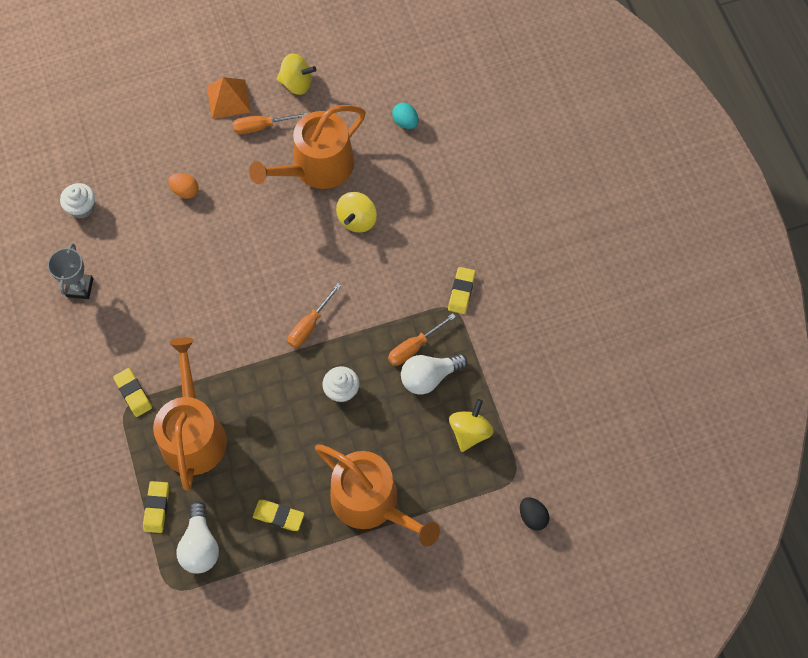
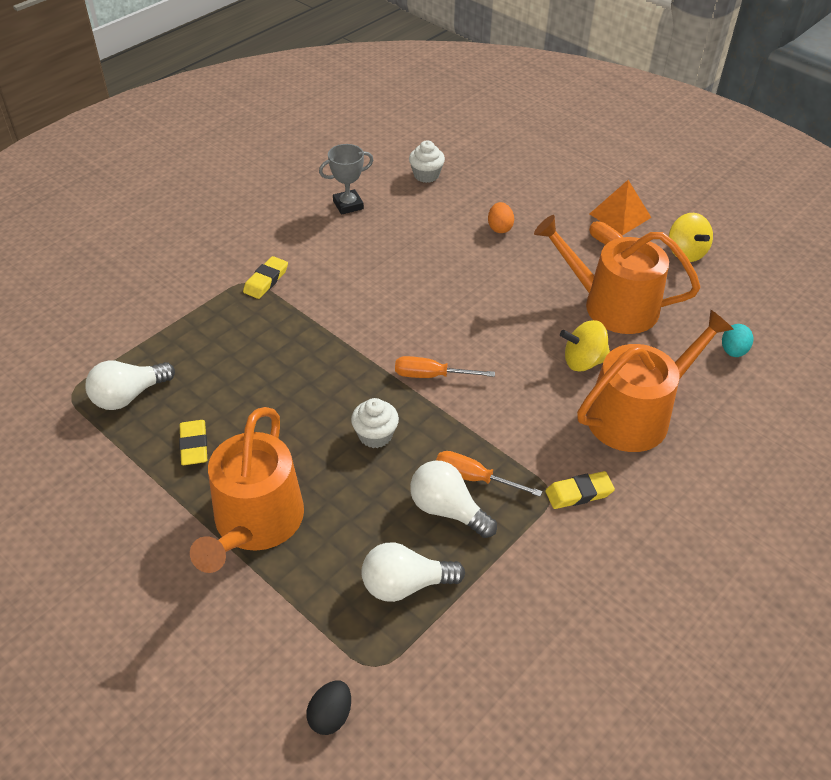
camera: 60 degrees right, 20 degrees down
yellow eraser [143,481,169,533] -> none
orange watering can [153,337,227,491] -> orange watering can moved to [577,310,734,452]
yellow spinning top [449,399,493,452] -> white light bulb [361,543,465,602]

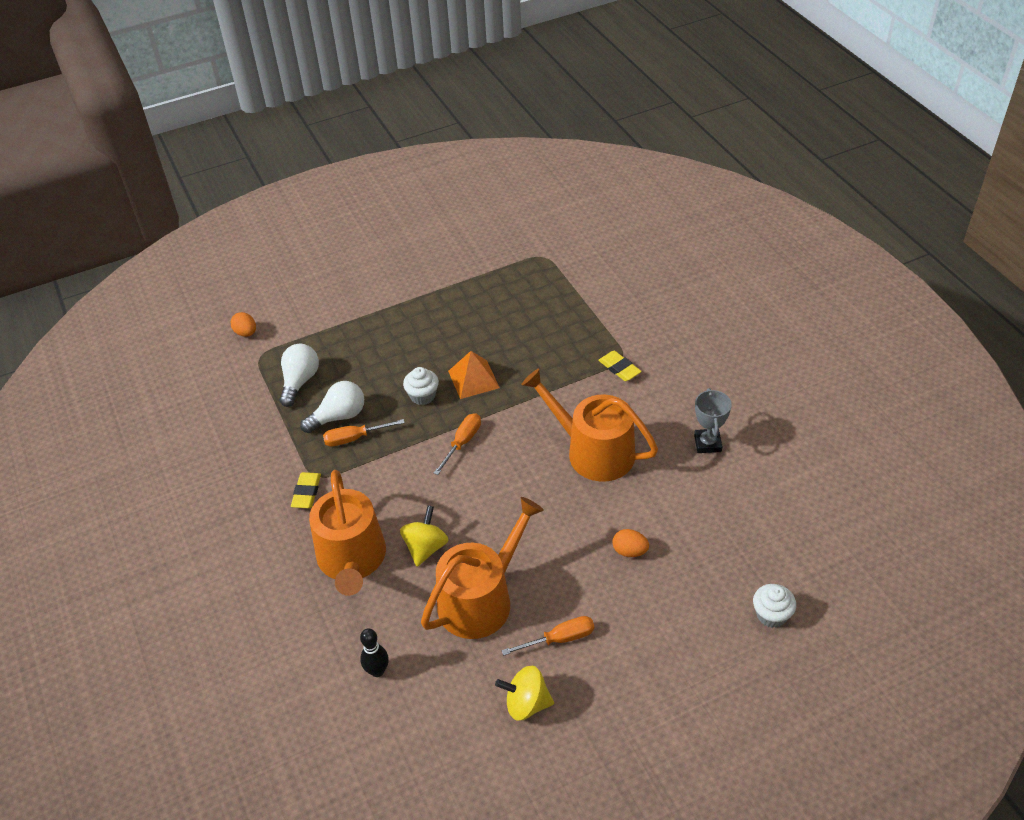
camera: 115 degrees right, 0 degrees up
white light bulb [85,360,175,410] -> none
yellow eraser [179,420,207,465] -> none
orange watering can [190,407,304,573] -> orange watering can moved to [521,369,658,482]
black egg [306,681,351,735] -> orange egg [231,312,256,337]
white cupcake [409,140,445,183] -> white cupcake moved to [753,584,796,628]
orange screwdriver [436,451,542,497] -> orange screwdriver turned 150 degrees counterclockwise [323,419,405,447]
orange pyramid [590,180,652,235] -> orange pyramid moved to [448,351,500,399]
turquoise egg [722,324,753,357] -> black bowling pin [360,628,389,677]

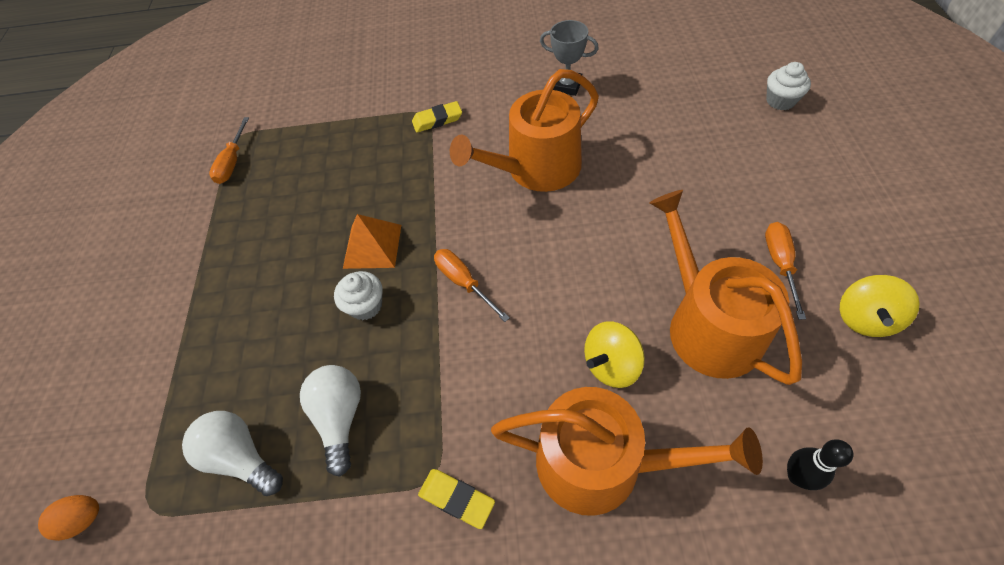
camera: 65 degrees left, 10 degrees up
orange screwdriver [323,419,405,447] -> orange screwdriver moved to [209,117,249,184]
yellow spinning top [400,505,449,567] -> yellow spinning top turned 75 degrees counterclockwise [584,321,645,388]
orange egg [612,529,649,557] -> none

